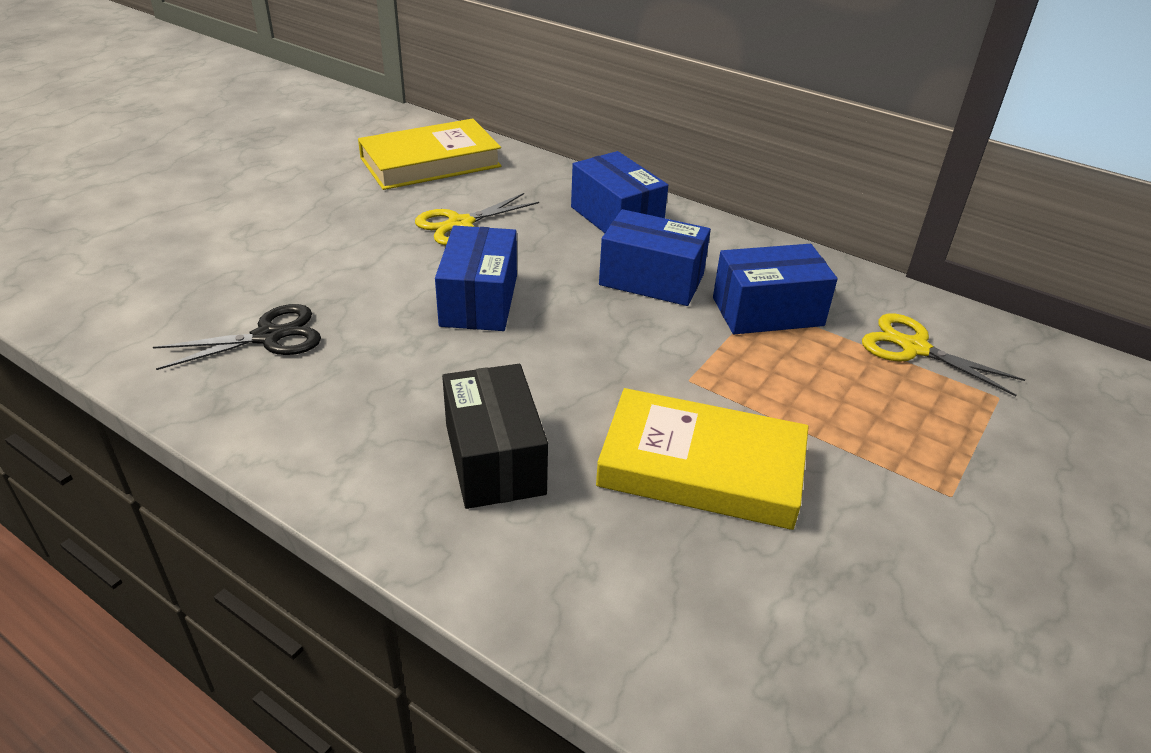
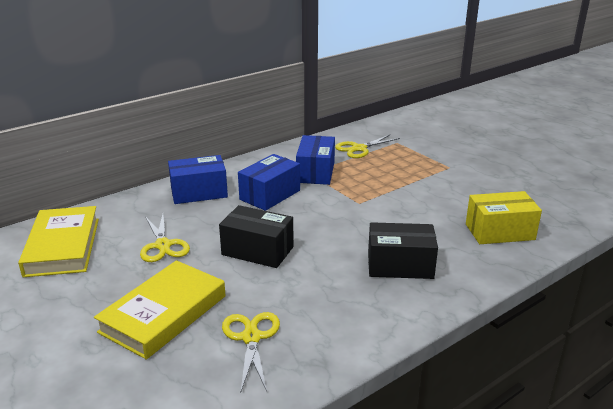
camera: 70 degrees left, 10 degrees down
black scissors [153,304,321,370] -> yellow scissors [222,312,280,391]
blue box [435,225,517,331] -> black box [219,205,294,268]
yellow book [596,388,809,530] -> yellow book moved to [94,260,225,360]
none -> yellow box [466,191,542,244]

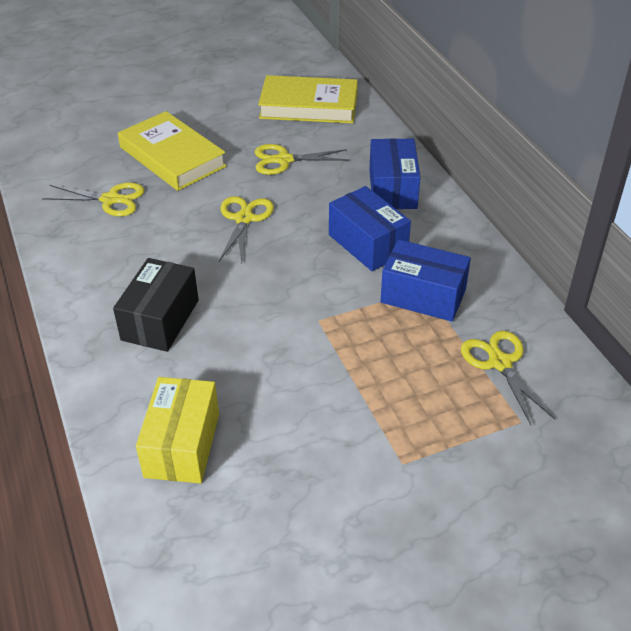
camera: 105 degrees right, 15 degrees up
black box [219,205,294,268] -> yellow scissors [219,196,274,263]

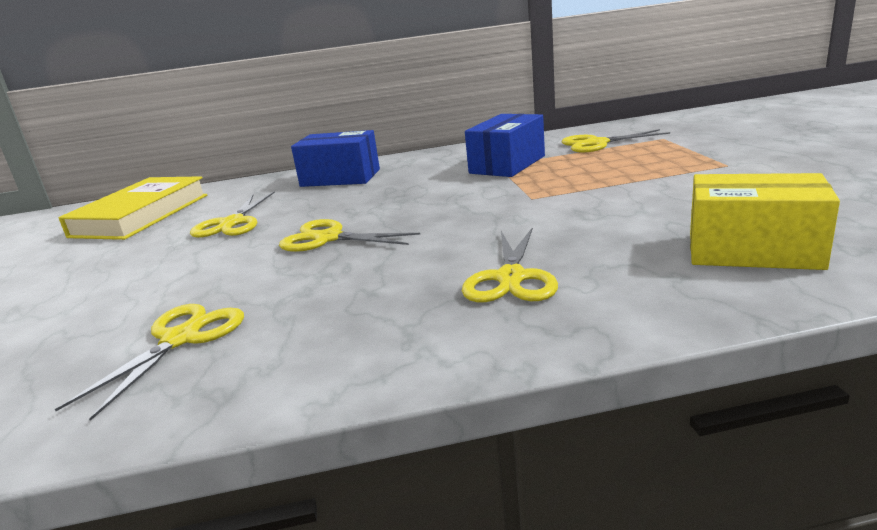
camera: 75 degrees left, 20 degrees down
black box [113,258,199,352] -> yellow scissors [462,227,558,302]
yellow book [118,111,227,191] -> none
blue box [329,186,411,271] -> none

